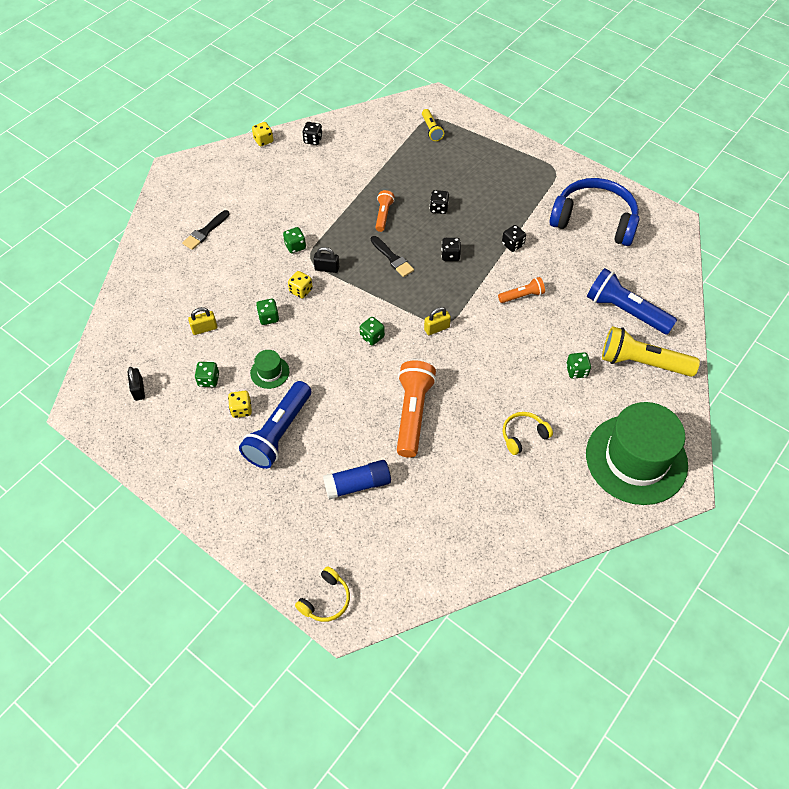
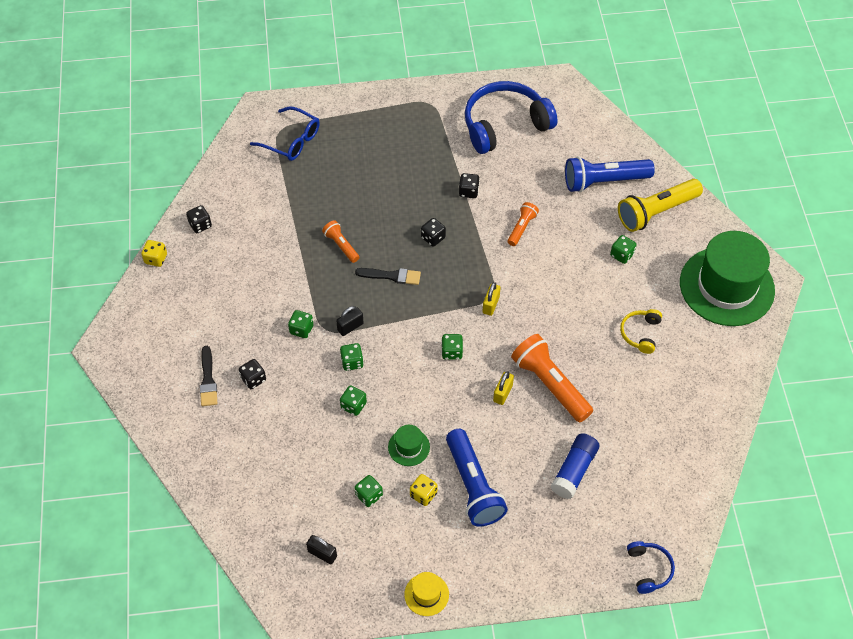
camera: 45 degrees left, 0 degrees up
yellow padlock [188,307,217,335] -> yellow padlock moved to [493,371,514,405]
yellow dice [288,271,313,299] -> green dice [340,343,364,371]
yellow headphones [295,567,350,622] -> blue headphones [627,541,675,594]
yellow flashlight [422,109,444,141] -> blue glasses [250,106,320,161]
black dice [430,190,449,214] -> black dice moved to [239,359,266,389]
none -> yellow hat [404,572,449,616]

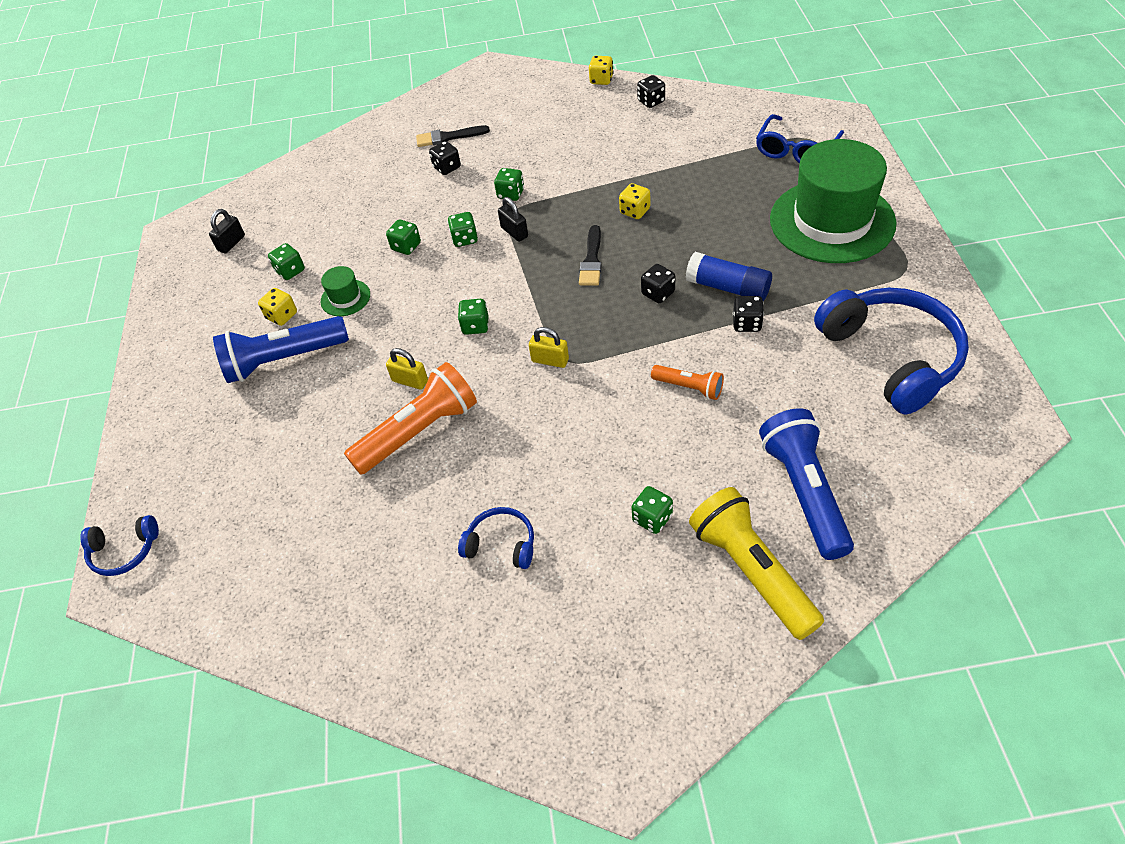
camera: 95 degrees right, 5 degrees down
orange flashlight [322,220,359,263] -> yellow dice [619,183,651,219]
yellow hat [404,572,449,616] -> none
blue glue stick [551,433,599,499] -> blue glue stick moved to [685,252,772,301]
yellow headphones [620,309,662,354] -> blue headphones [458,507,534,569]
green hat [680,231,775,326] -> green hat moved to [770,139,897,263]

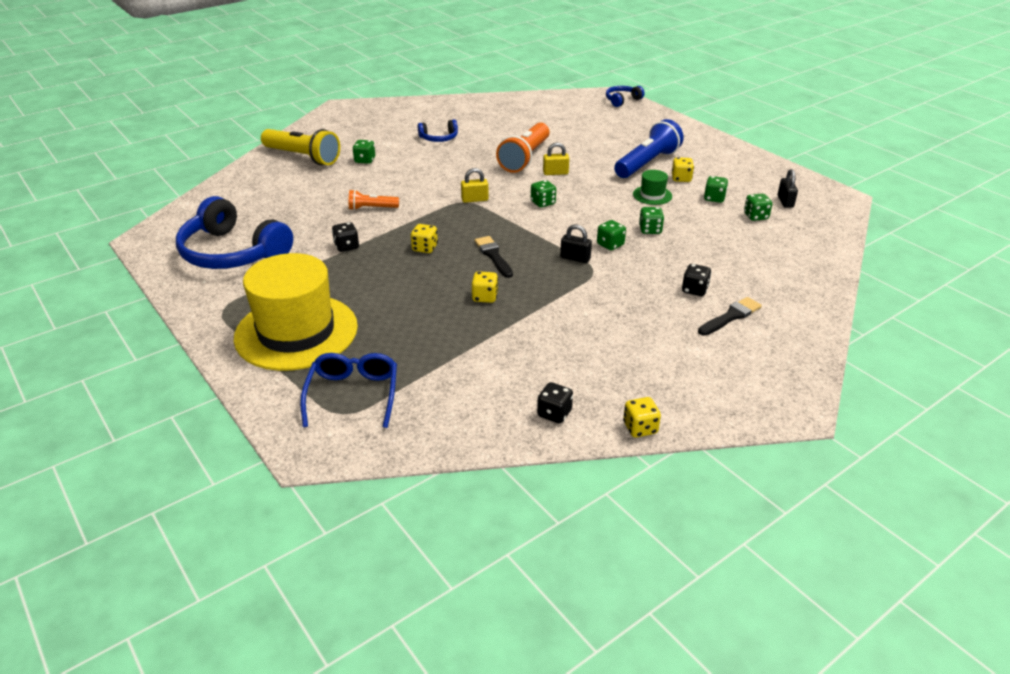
camera: 145 degrees right, 15 degrees down
green dice [494,168,524,201] -> green dice moved to [744,194,772,221]
black dice [641,264,675,303] -> yellow dice [411,224,438,253]
blue glue stick [685,252,772,301] -> none
blue flashlight [759,408,854,560] -> none
green hat [770,139,897,263] -> yellow hat [234,253,358,371]

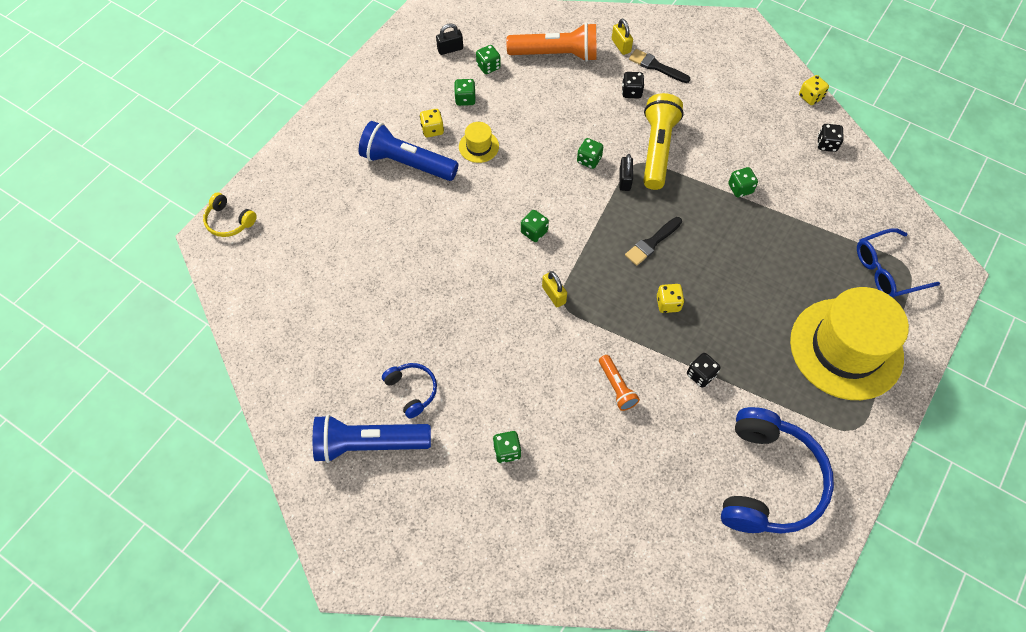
camera: 110 degrees left, 25 degrees up
yellow flashlight [261,129,340,165] -> yellow flashlight moved to [643,93,684,190]
yellow dice [472,271,498,303] -> none
orange flashlight [496,123,550,173] -> orange flashlight moved to [506,23,596,62]
yellow padlock [543,142,569,175] -> yellow padlock moved to [612,19,633,55]
blue headphones [606,86,645,107] -> yellow headphones [203,193,257,237]
green hat [633,170,672,205] -> yellow hat [459,122,499,163]
green dice [639,207,664,234] -> green dice moved to [728,167,758,197]
none -> blue flashlight [313,415,431,463]

